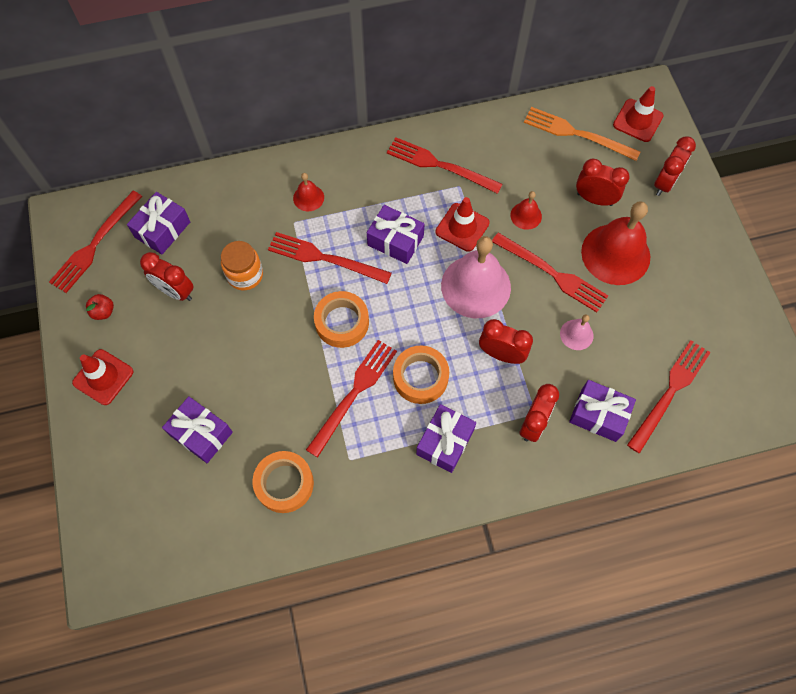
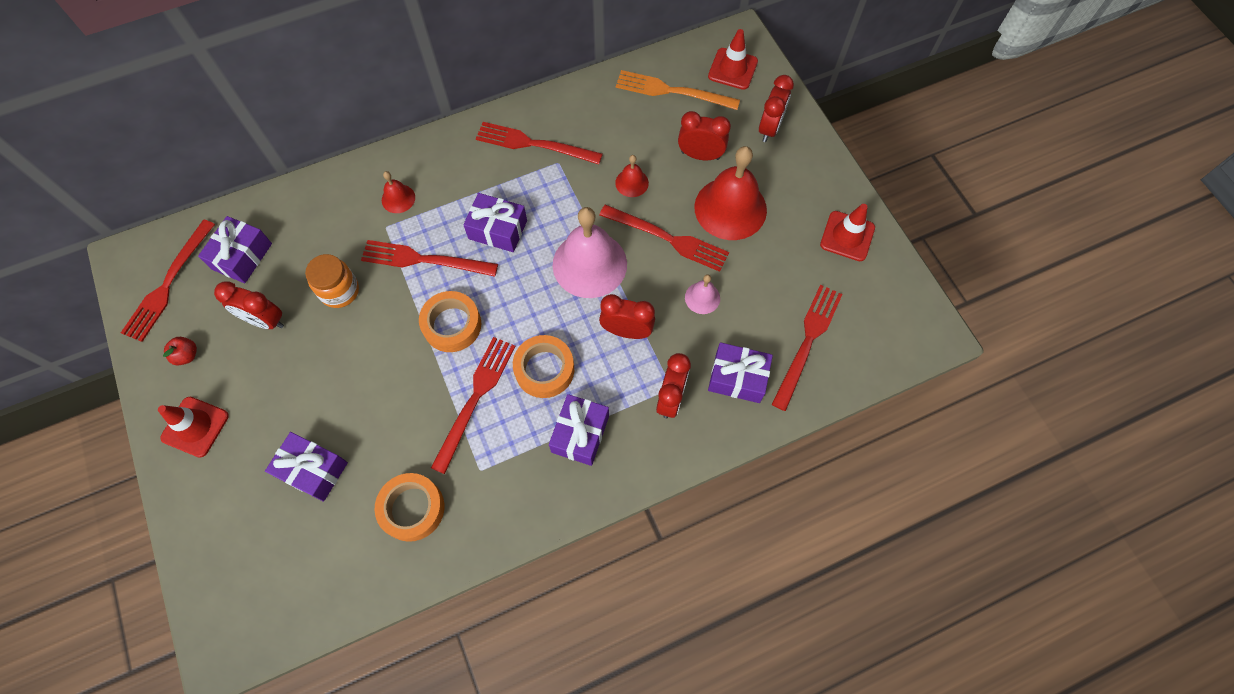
camera: 10 degrees left, 0 degrees up
red traffic cone [435,197,490,252] -> red traffic cone moved to [820,204,875,261]

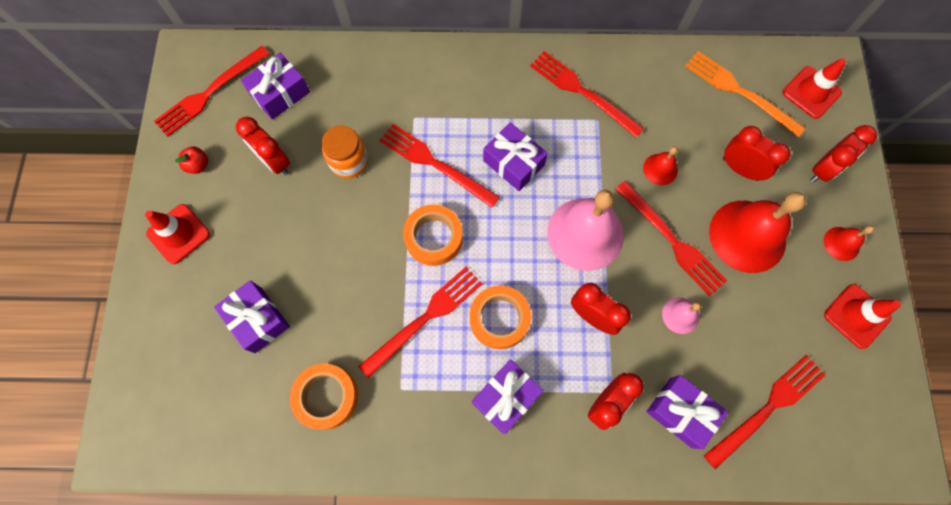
camera: 25 degrees right, 5 degrees up
red bell [382,171,415,213] -> red bell moved to [824,226,874,261]

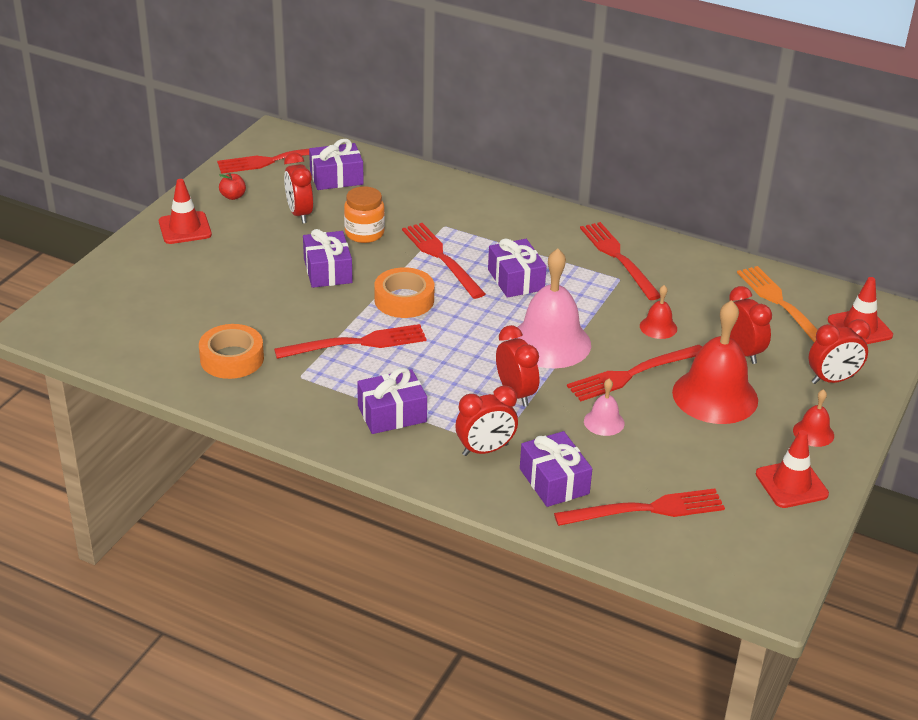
camera: 25 degrees right, 35 degrees down
purple gift [214,280,290,353] -> purple gift moved to [303,229,353,288]
orange tape [470,286,531,349] -> none
red fork [616,181,727,296] -> red fork turned 75 degrees clockwise [567,345,702,401]

